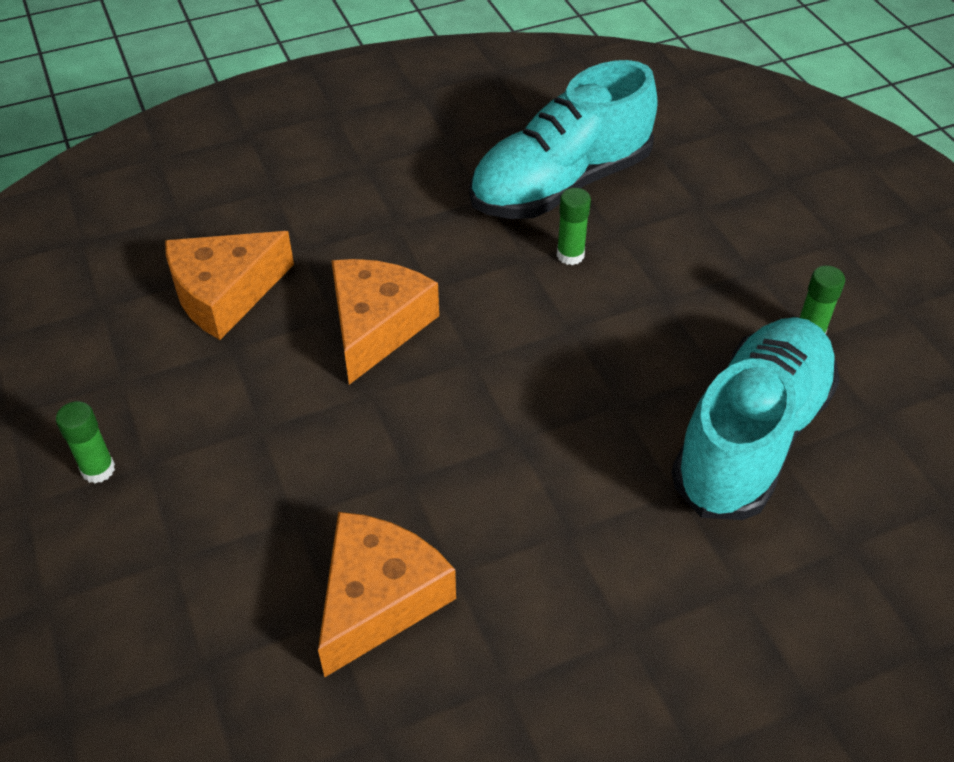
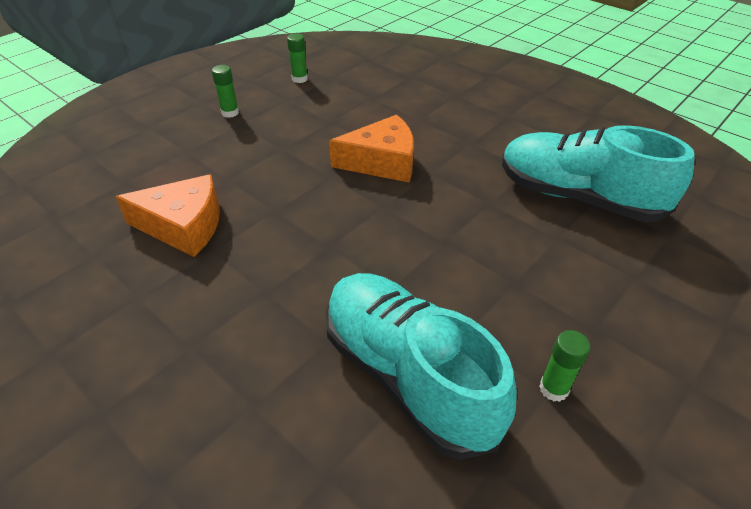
camera: 65 degrees right, 5 degrees down
orange cheese [165,231,294,340] -> none
green glue stick [557,188,591,265] -> green glue stick moved to [287,34,308,83]
turquoise shoe [671,317,840,520] -> turquoise shoe turned 135 degrees counterclockwise [326,273,517,460]

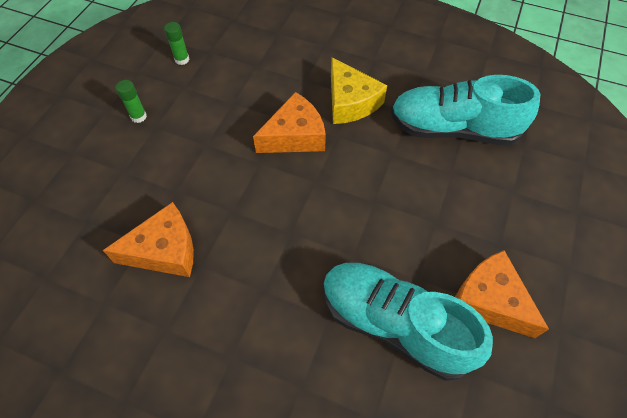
camera: 20 degrees left, 15 degrees up
green glue stick [539,330,590,402] -> orange cheese [455,250,549,338]
none -> yellow cheese [331,58,387,124]

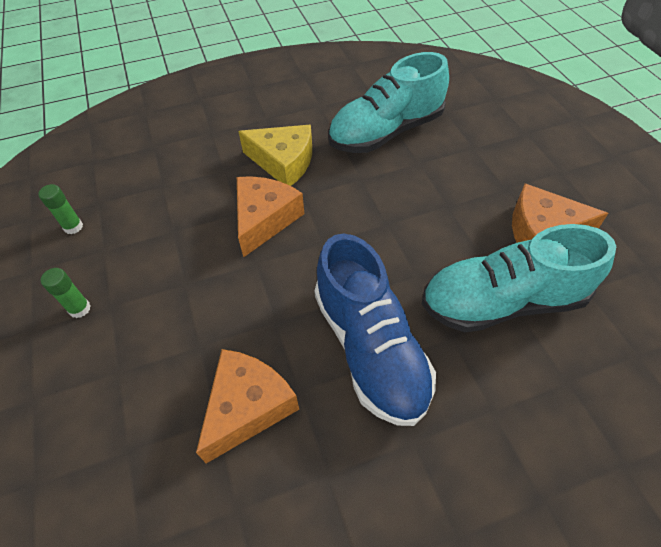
camera: 40 degrees left, 5 degrees down
none -> blue shoe [314,234,436,426]

